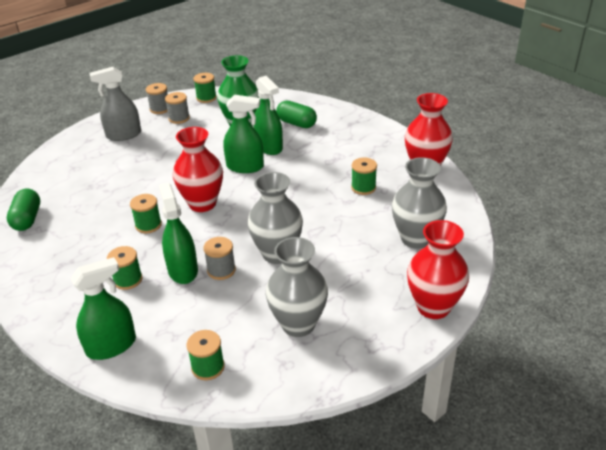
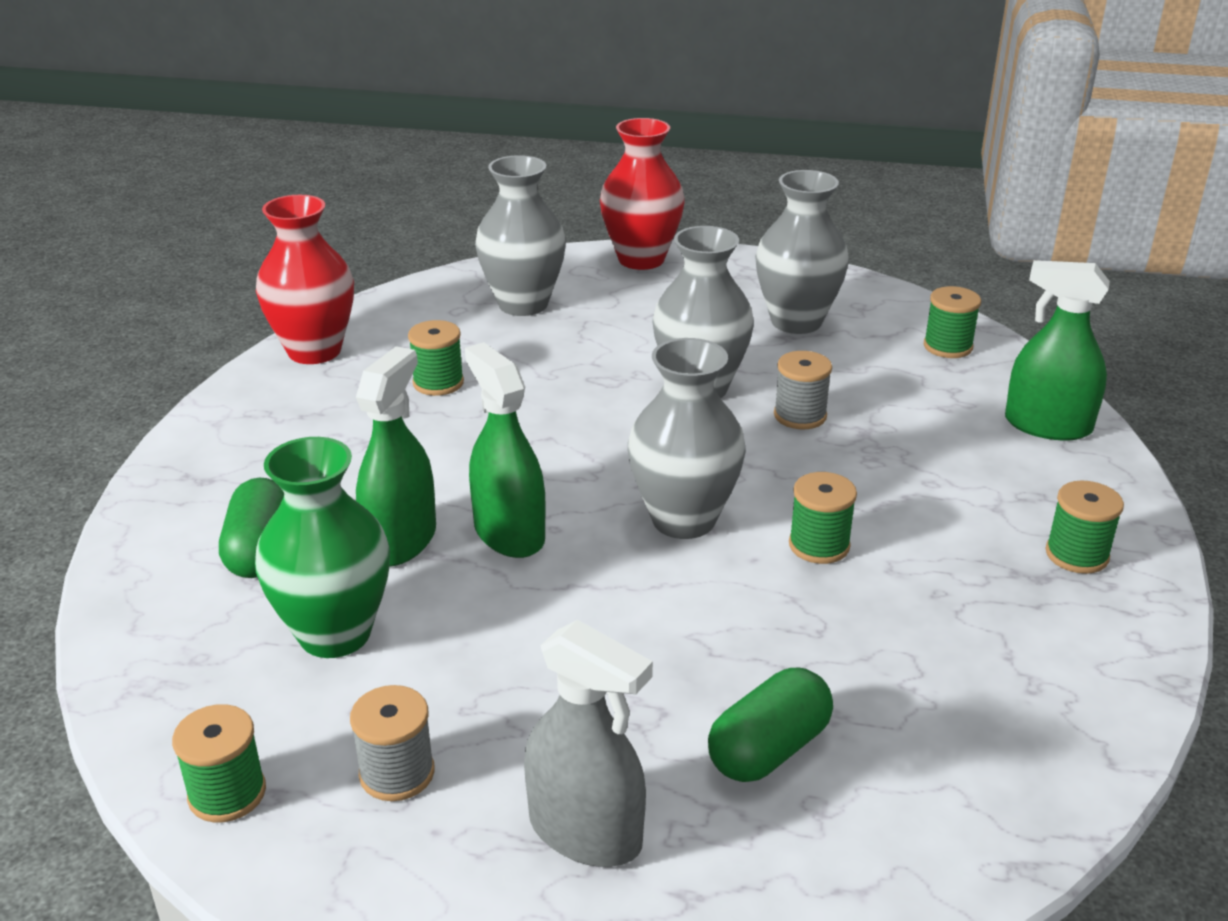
camera: 130 degrees left, 5 degrees down
green capsule [7,189,40,231] -> green capsule moved to [708,668,833,782]
green spool [107,246,143,290] -> green spool moved to [1045,480,1124,574]
grey spool [146,83,168,114] -> none
green spray bottle [159,183,198,284] -> none
red vase [173,127,223,212] -> grey vase [628,338,746,539]

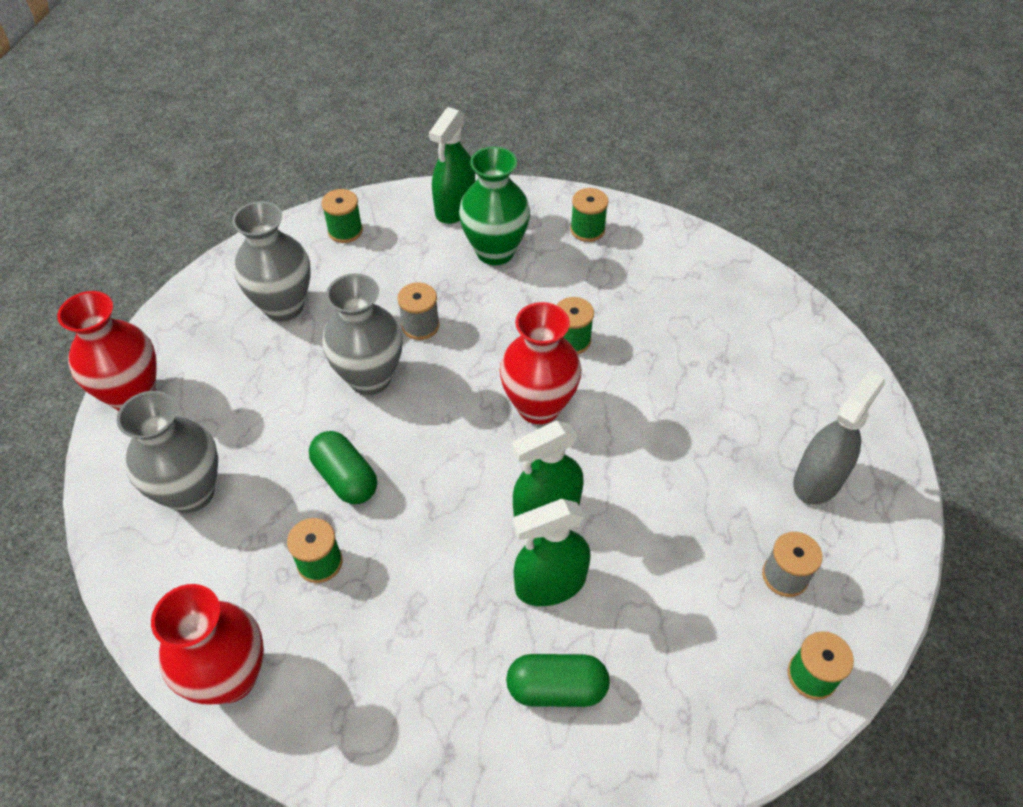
camera: 85 degrees left, 20 degrees up
green vase [255,437,390,658] -> green vase moved to [459,147,530,265]
green spray bottle [356,346,436,567] -> green spray bottle turned 45 degrees counterclockwise [513,499,591,606]
grey vase [628,338,746,539] -> red vase [500,302,582,424]
green capsule [708,668,833,782] -> green capsule moved to [309,431,377,504]

